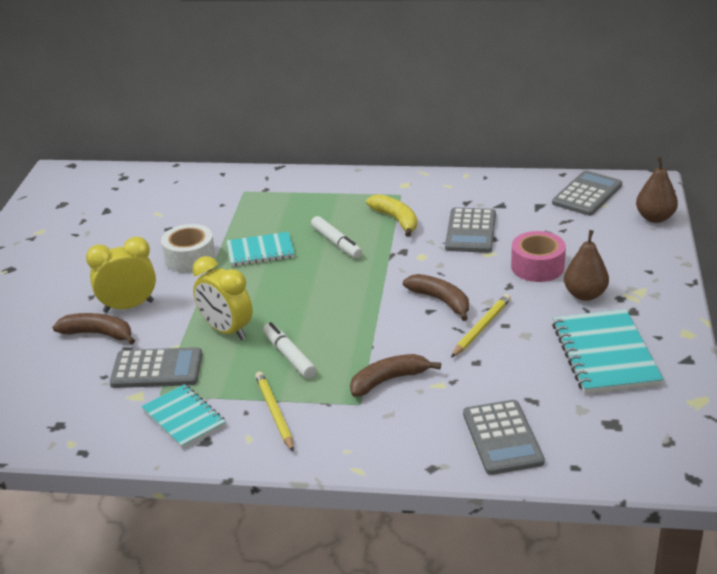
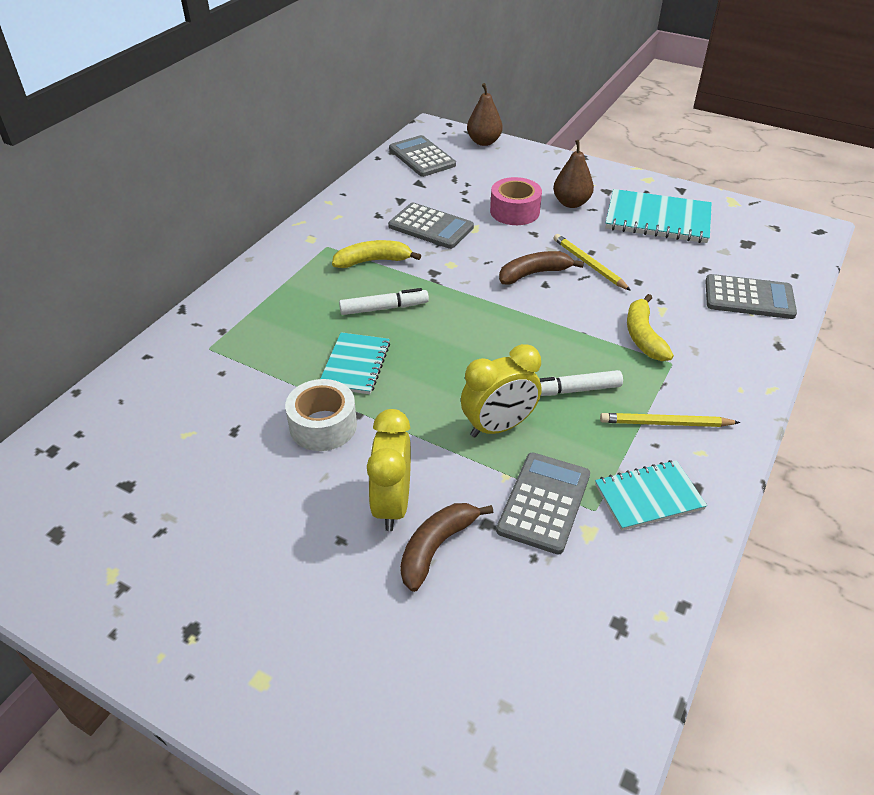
camera: 70 degrees left, 10 degrees up
brown banana [350,354,441,397] -> yellow banana [627,294,674,361]

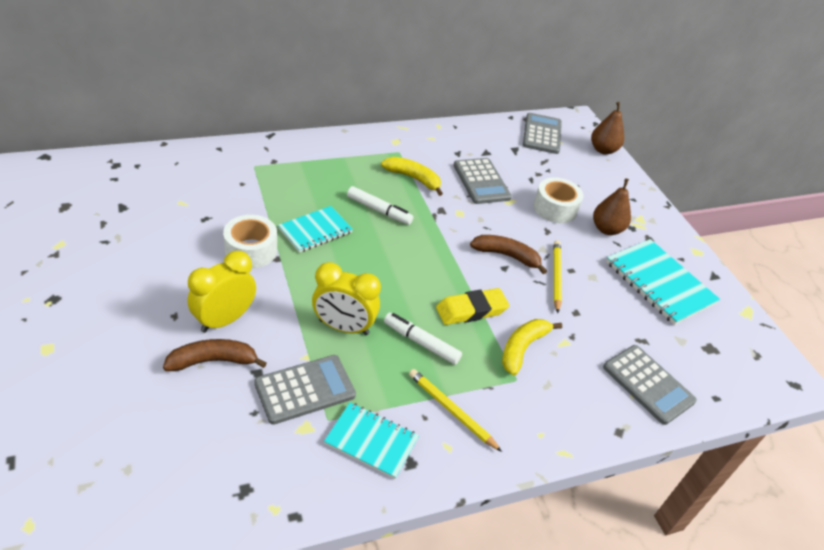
camera: 35 degrees right, 0 degrees up
pink tape [490,177,542,225] -> white tape [533,177,583,223]
none -> yellow eraser [436,288,509,325]

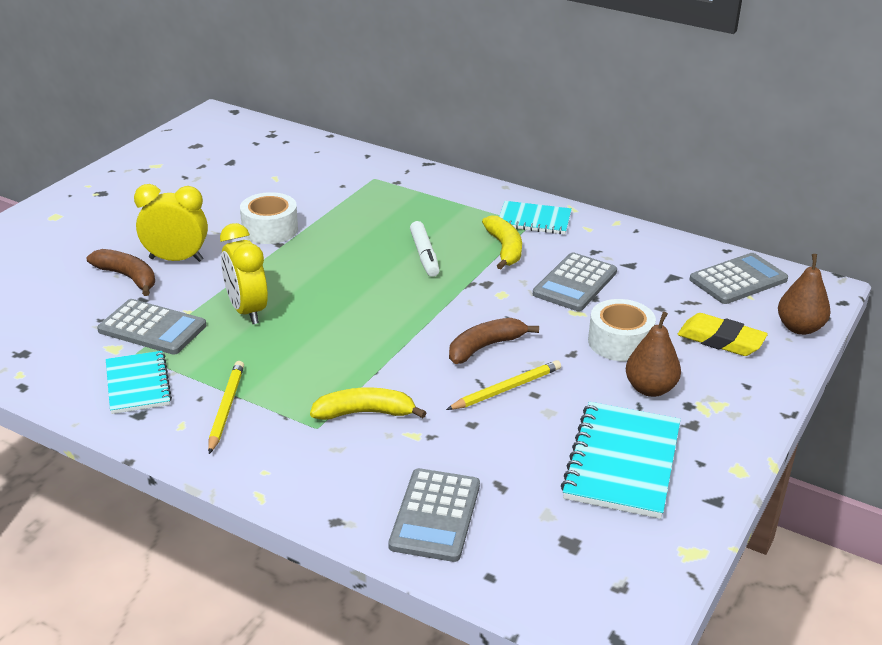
camera: 55 degrees right, 10 degrees down
turquoise notebook [278,206,353,253] -> turquoise notebook moved to [499,201,572,234]
white marker [384,312,462,365] -> none
yellow eraser [436,288,509,325] -> yellow eraser moved to [678,313,768,356]
brown banana [470,235,547,274] -> brown banana turned 105 degrees counterclockwise [449,318,539,364]

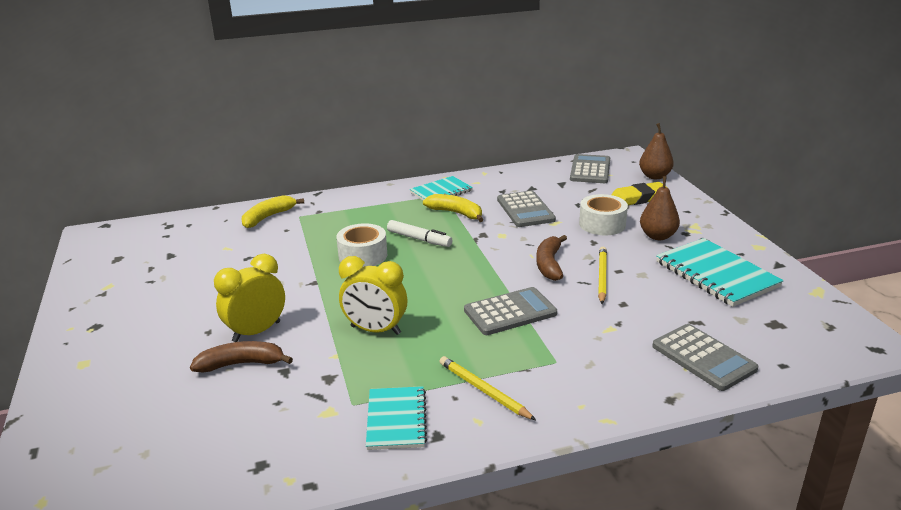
camera: 45 degrees left, 5 degrees down
grey calculator [97,299,206,355] -> grey calculator moved to [464,287,557,335]
turquoise notebook [106,351,172,414] -> turquoise notebook turned 60 degrees clockwise [366,386,427,450]
white tape [240,192,298,244] -> white tape moved to [336,223,387,267]
yellow banana [310,387,426,420] -> yellow banana moved to [242,195,304,228]

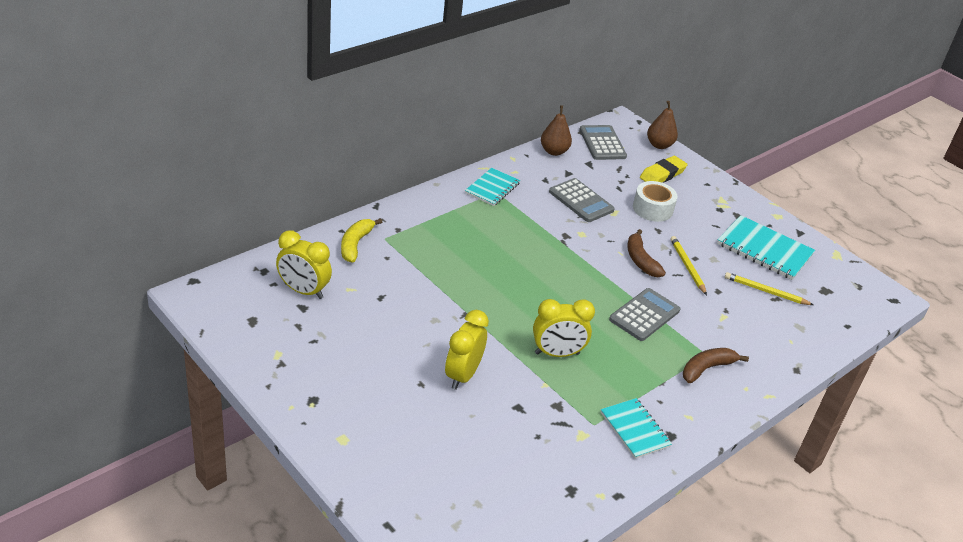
camera: 30 degrees left, 10 degrees up
brown banana [190,341,293,373] -> brown banana moved to [683,348,749,383]
white tape [336,223,387,267] -> none
white marker [387,220,452,247] -> none
yellow banana [423,194,484,222] -> none
yellow pencil [439,356,536,420] -> yellow pencil moved to [725,272,813,305]
brown pear [640,176,680,240] -> brown pear moved to [541,105,572,156]
grey calculator [652,324,758,391] -> none
none -> yellow clock [276,230,332,299]

